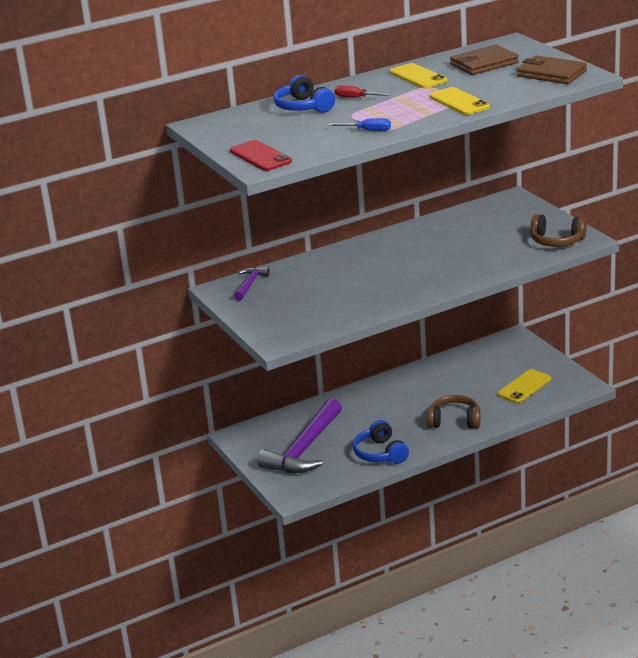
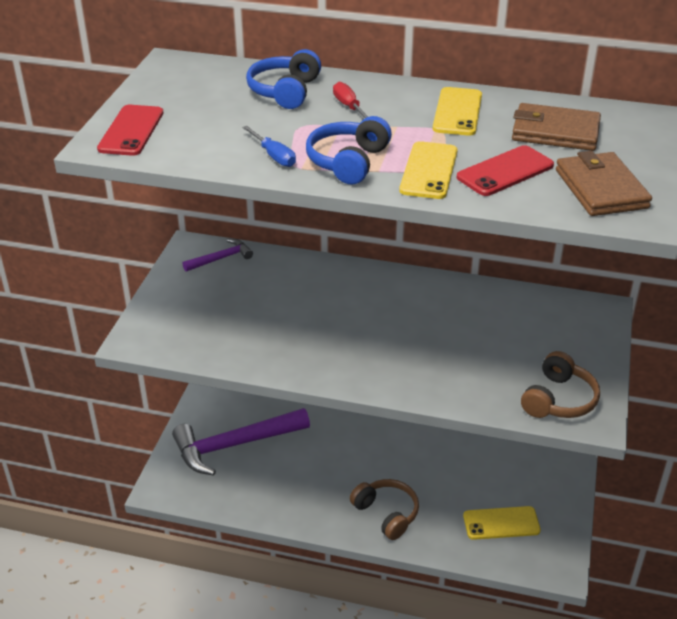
camera: 40 degrees right, 10 degrees up
blue headphones [353,420,409,464] -> blue headphones moved to [306,116,392,184]
brown headphones [531,214,587,247] -> brown headphones turned 120 degrees counterclockwise [521,351,600,418]
none -> red phone [457,145,554,196]

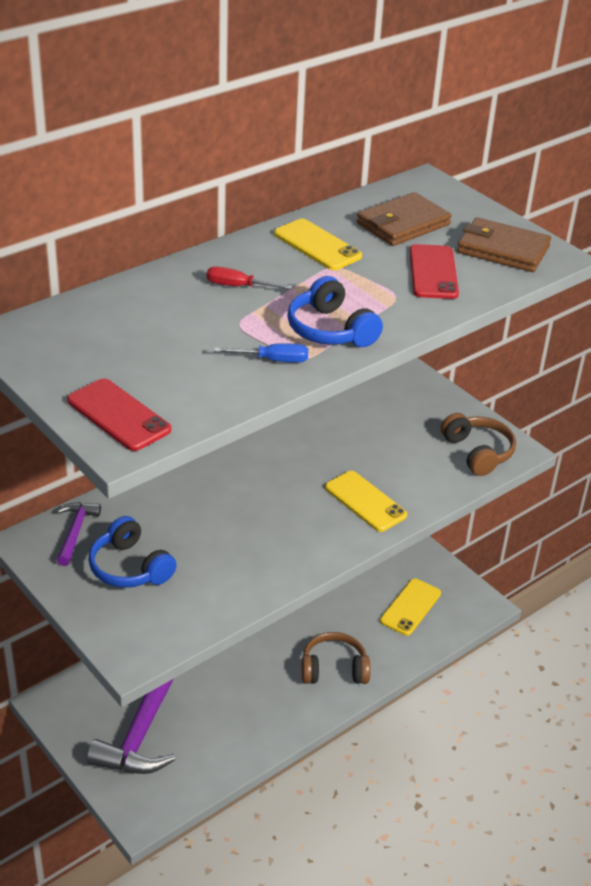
camera: 55 degrees left, 0 degrees up
blue headphones [246,49,321,109] -> blue headphones moved to [88,516,177,588]
yellow phone [399,141,458,199] -> yellow phone moved to [325,471,407,532]

